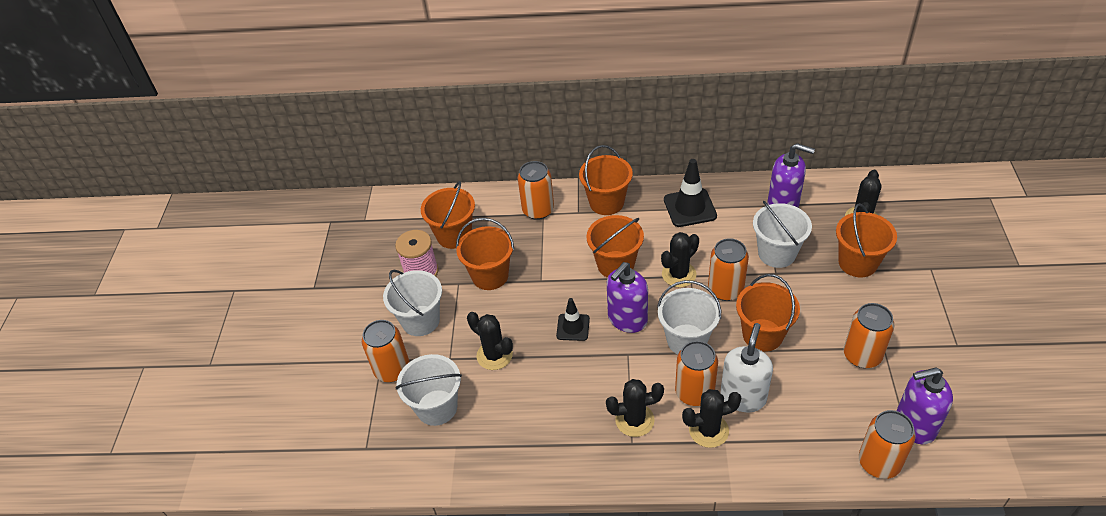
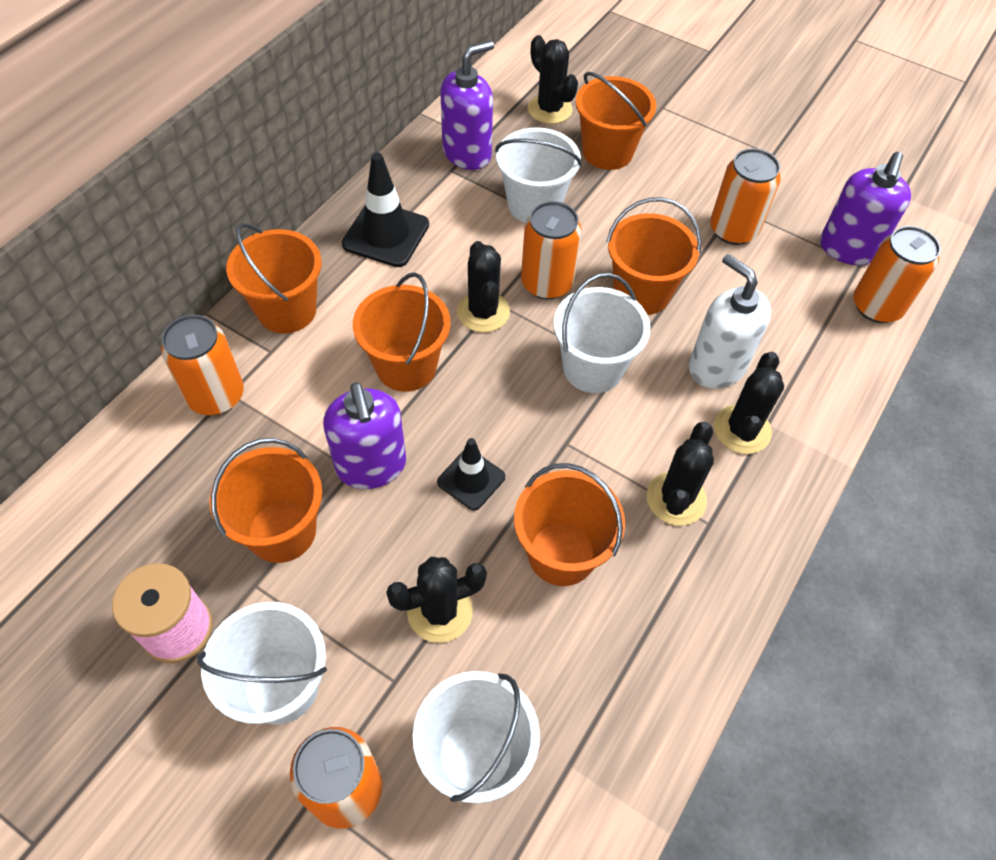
camera: 65 degrees left, 10 degrees up
orange bucket [421,181,475,249] -> orange bucket moved to [514,463,625,586]
purple soap dispenser [607,262,648,333] -> purple soap dispenser moved to [323,382,406,489]
orange can [675,341,718,406] -> none

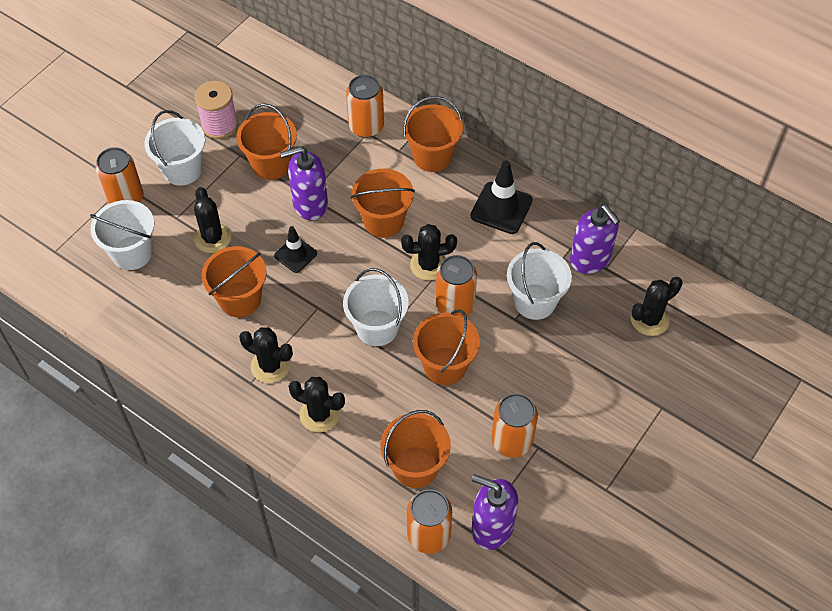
camera: 95 degrees right, 0 degrees up
orange bucket [576,72,656,170] -> orange bucket moved to [380,410,451,488]
white soap dispenser [689,254,771,389] -> none

